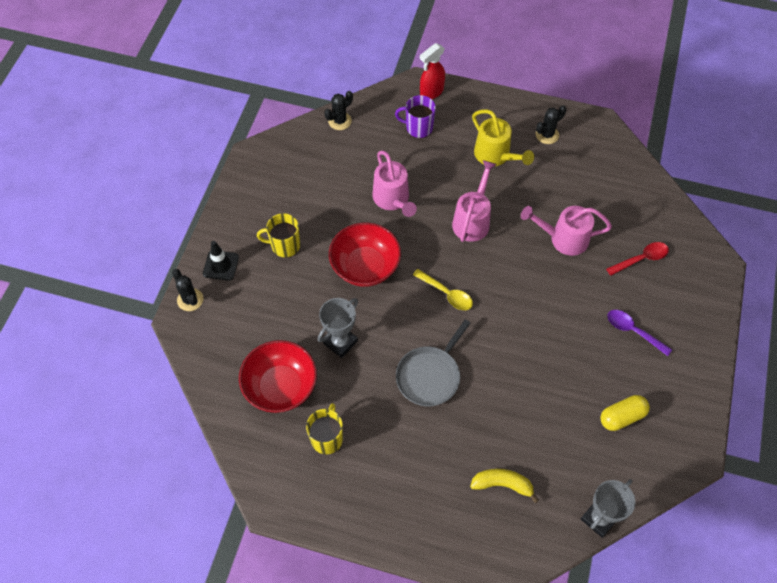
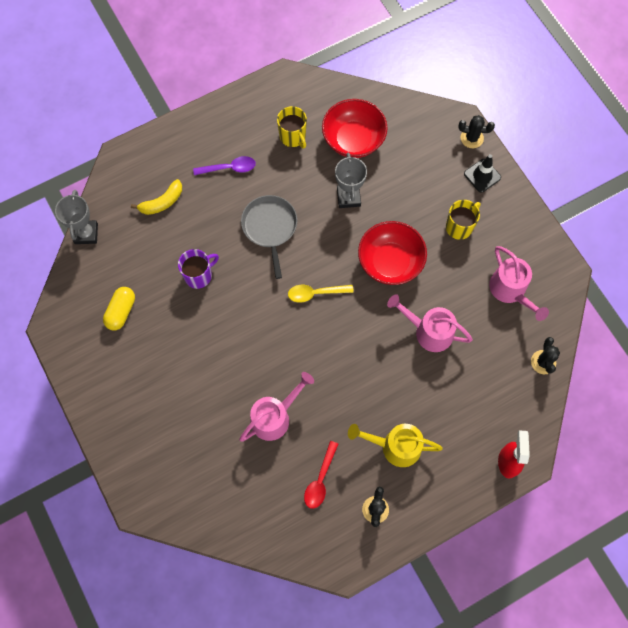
camera: 135 degrees right, 10 degrees up
purple mug [395,95,436,138] -> purple mug moved to [178,249,219,289]
pink watering can [452,160,497,242] -> pink watering can moved to [489,246,549,321]
red spoon [606,242,669,276] -> red spoon moved to [304,441,338,509]
purple spoon [608,310,672,356] -> purple spoon moved to [193,156,256,175]

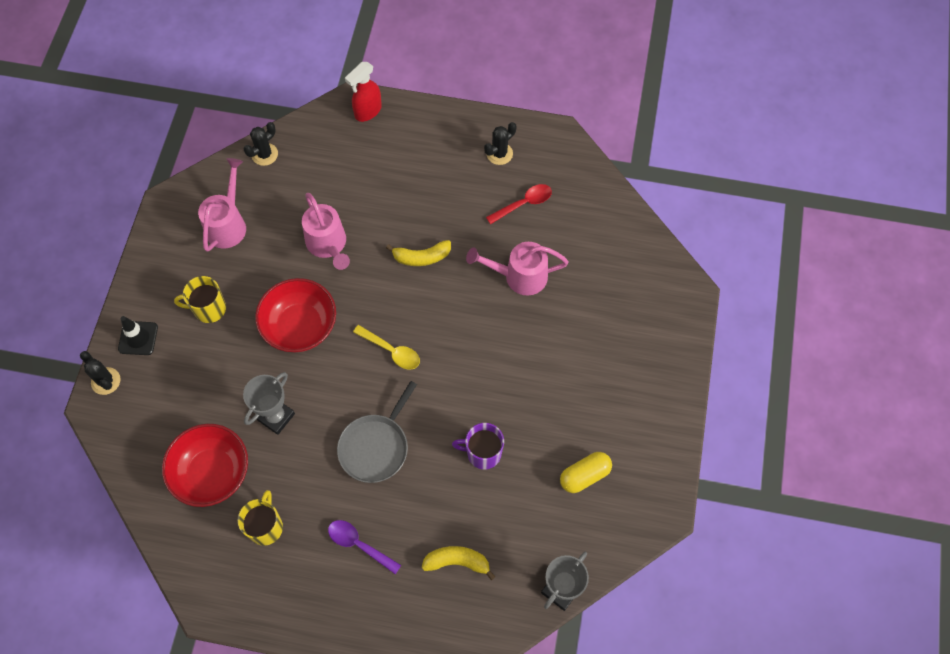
camera: 140 degrees left, 5 degrees down
yellow watering can [348,424,443,467] -> none
none -> yellow banana [386,240,451,266]

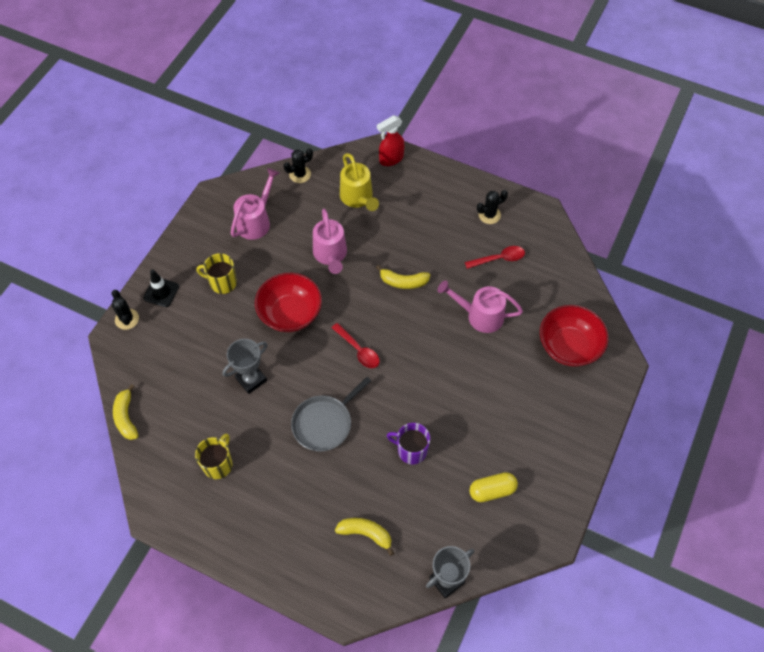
camera: 15 degrees right, 5 degrees down
red bowl [162,424,248,507] -> red bowl moved to [540,305,609,367]
purple spoon [328,520,401,575] -> none
yellow spoon [353,325,420,370] -> red spoon [332,323,380,368]
none -> yellow banana [113,384,138,440]
none -> yellow watering can [340,153,379,211]

